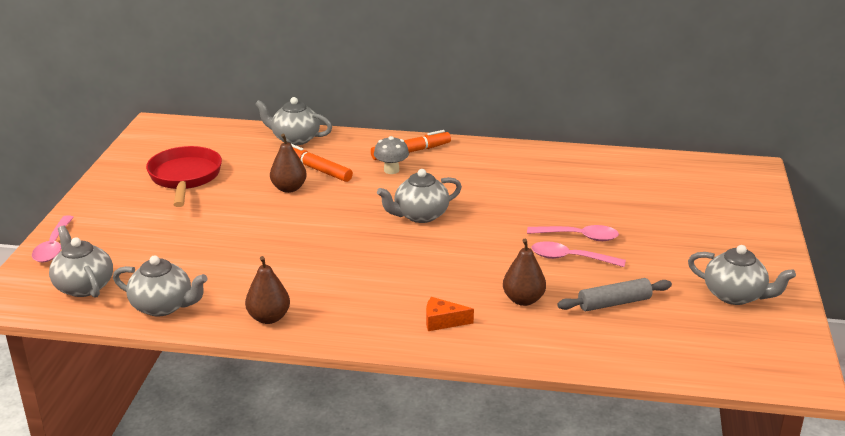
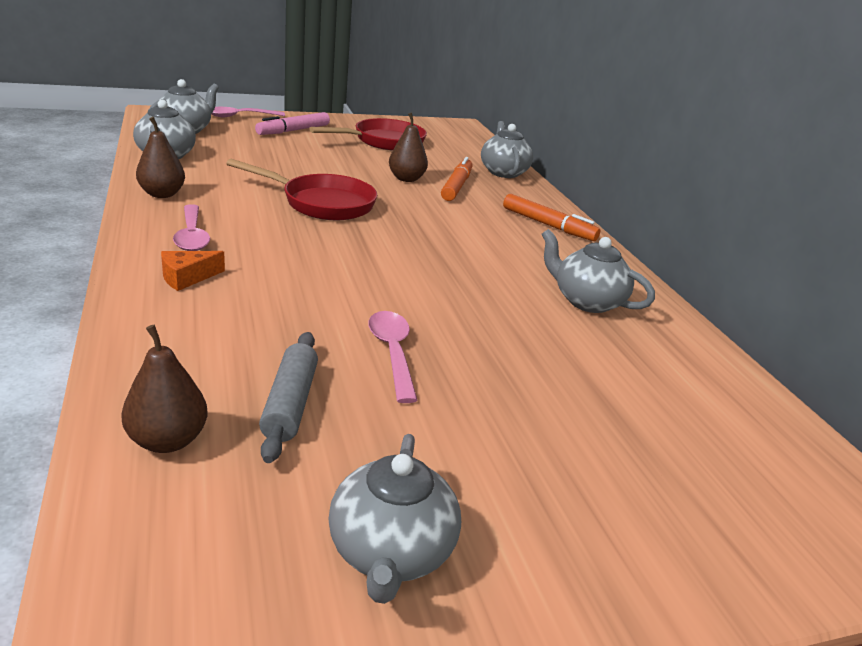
camera: 60 degrees right, 0 degrees up
grey mushroom [374,136,409,174] -> none
grey teapot [377,169,462,223] -> grey teapot moved to [541,229,655,313]
orange cheese [426,297,474,331] -> orange cheese turned 105 degrees counterclockwise [161,251,225,291]
brown pear [503,239,546,306] -> brown pear moved to [121,325,207,453]
pink spoon [527,225,619,241] -> pink spoon moved to [173,204,210,251]
grey rolling pin [557,278,672,311] -> grey rolling pin turned 45 degrees clockwise [259,332,318,463]
none -> red pan [226,158,377,220]
none -> pink marker [255,112,330,135]

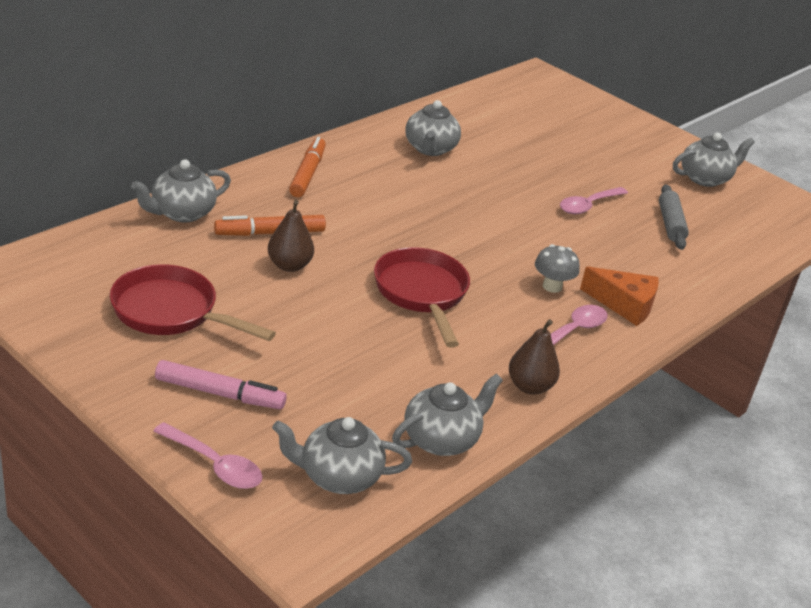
camera: 120 degrees left, 5 degrees up
brown pear [121,325,207,453] -> none
orange cheese [161,251,225,291] -> orange cheese [580,267,659,326], size x1.52
grey rolling pin [259,332,318,463] -> grey rolling pin turned 60 degrees counterclockwise [659,184,689,250]
none -> grey mushroom [535,244,580,293]

